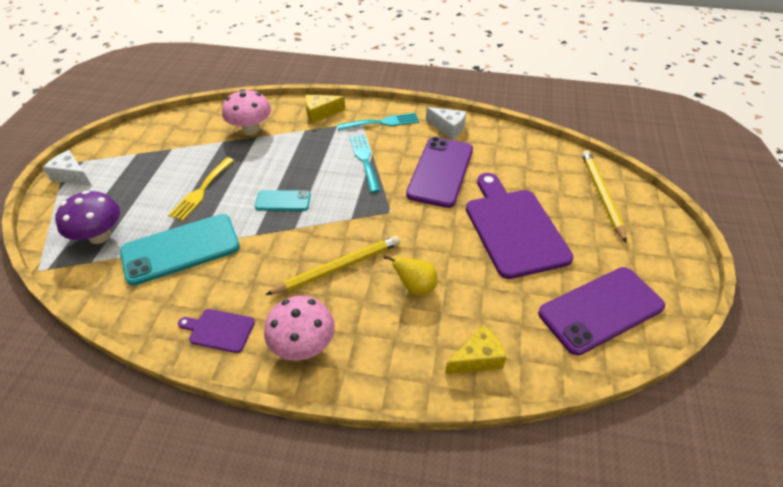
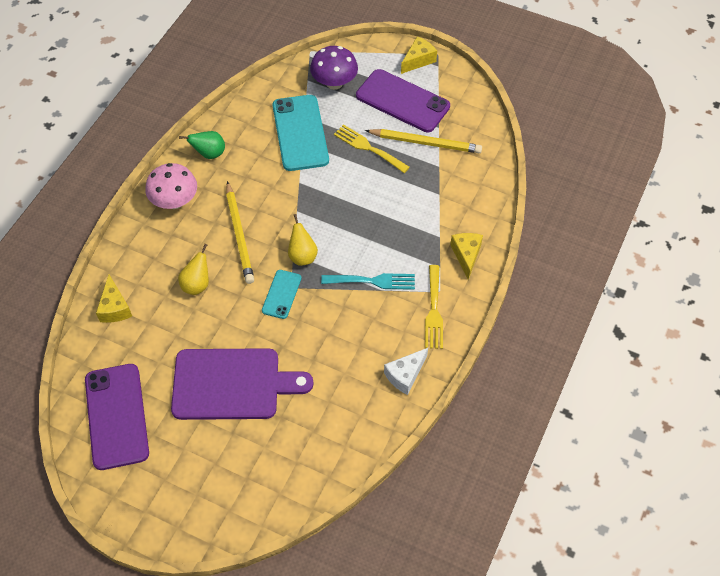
camera: 105 degrees right, 10 degrees up
white cheese [43,150,92,186] -> yellow cheese [401,37,437,74]
purple cutting board [178,309,255,353] -> green pear [179,131,225,159]
pink mushroom [222,89,271,135] -> none
turquoise phone [255,190,311,211] -> turquoise phone moved to [262,270,301,319]
turquoise fork [337,113,419,131] -> yellow fork [425,265,443,349]
purple phone [406,137,473,208] -> purple phone moved to [356,69,450,132]
yellow pencil [582,150,627,243] -> yellow pencil moved to [365,129,482,153]
none -> yellow pear [288,214,318,266]

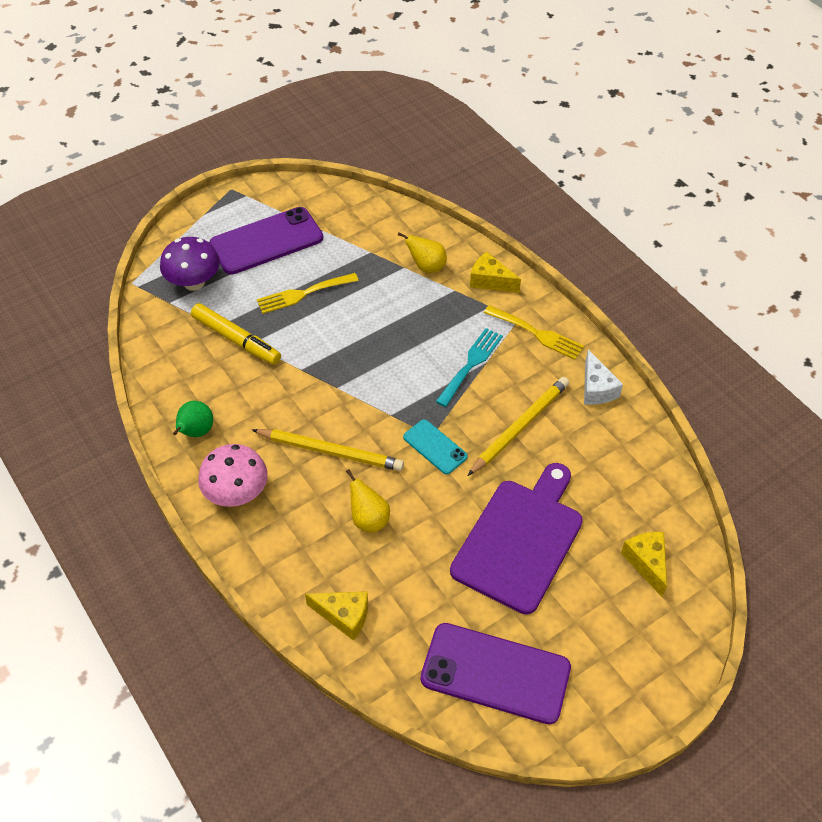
camera: 60 degrees left, 5 degrees down
turquoise phone [273,95,329,171] -> yellow marker [191,303,281,365]
yellow pear [288,214,318,266] -> yellow pear moved to [398,232,447,273]
yellow pencil [365,129,482,153] -> yellow pencil moved to [467,377,569,476]
yellow cheese [401,37,437,74] -> yellow cheese moved to [621,532,667,597]

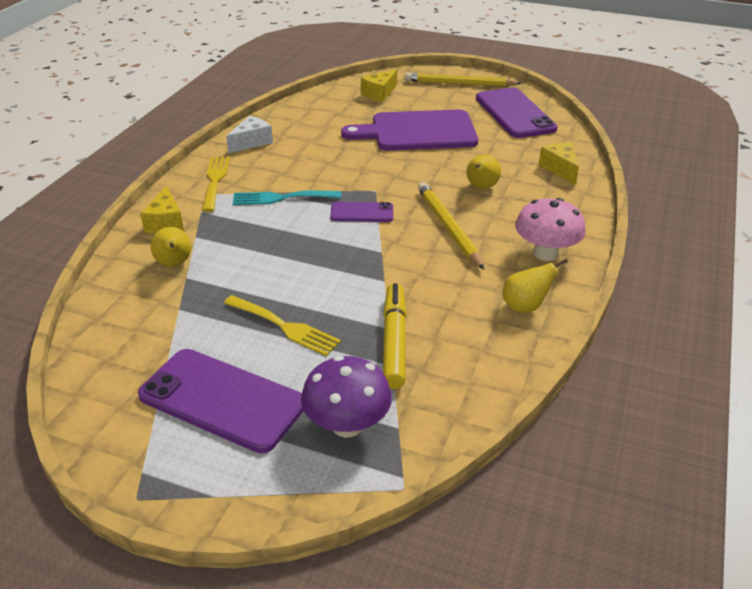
camera: 125 degrees left, 15 degrees down
green pear [173,401,213,437] -> yellow pear [502,258,568,313]
turquoise phone [403,419,468,474] -> none
yellow pencil [467,377,569,476] -> yellow pencil moved to [405,73,522,86]
none -> purple phone [330,202,393,222]

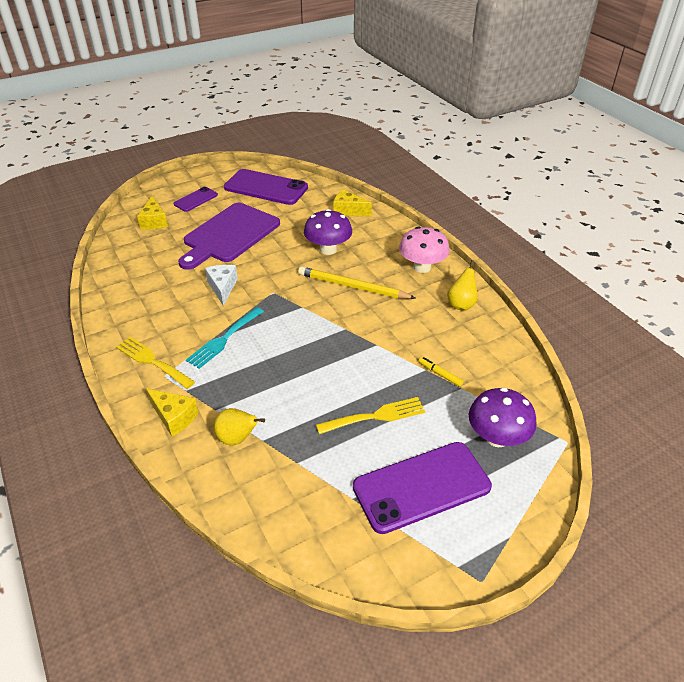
camera: 50 degrees left, 5 degrees up
white cheese [226,116,273,154] -> white cheese moved to [205,265,238,306]
purple phone [330,202,393,222] -> purple phone moved to [174,187,218,212]
yellow marker [383,283,407,389] -> yellow marker [419,357,463,387], size x0.48
yellow pencil [405,73,522,86] -> none
yellow pear [467,154,501,189] -> purple mushroom [304,209,352,255]

